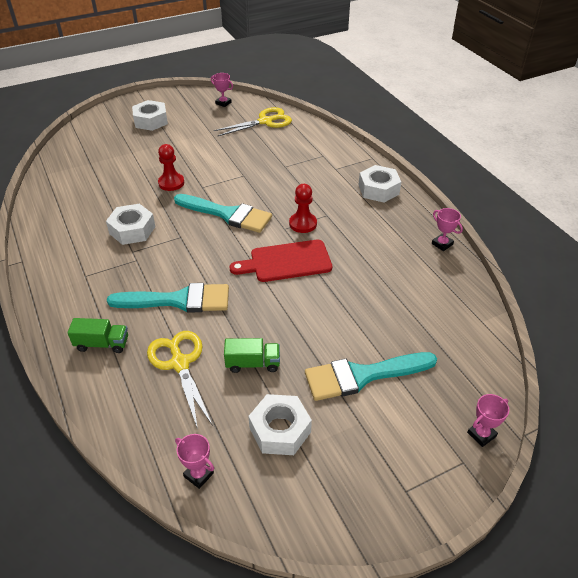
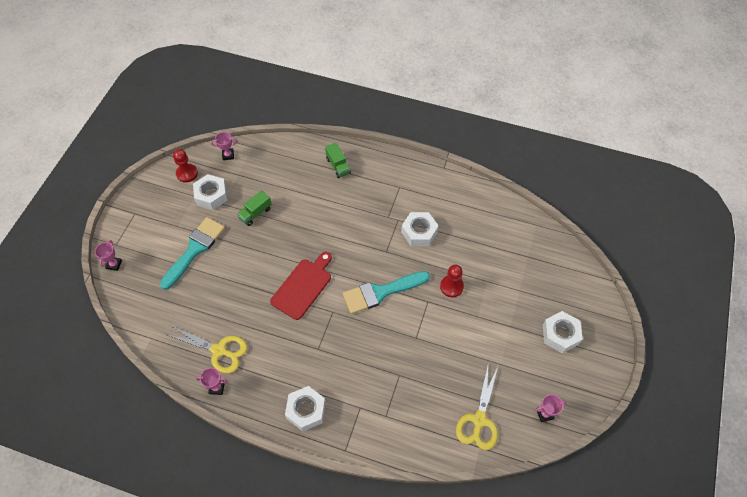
camera: 135 degrees right, 15 degrees up
green truck [67,318,128,353] -> green truck turned 75 degrees counterclockwise [325,143,351,178]
turquoise brush [107,283,229,313] -> none
yellow scissors [147,331,213,429] -> yellow scissors moved to [168,326,248,373]
red pawn [289,184,317,233] -> red pawn moved to [173,149,198,183]

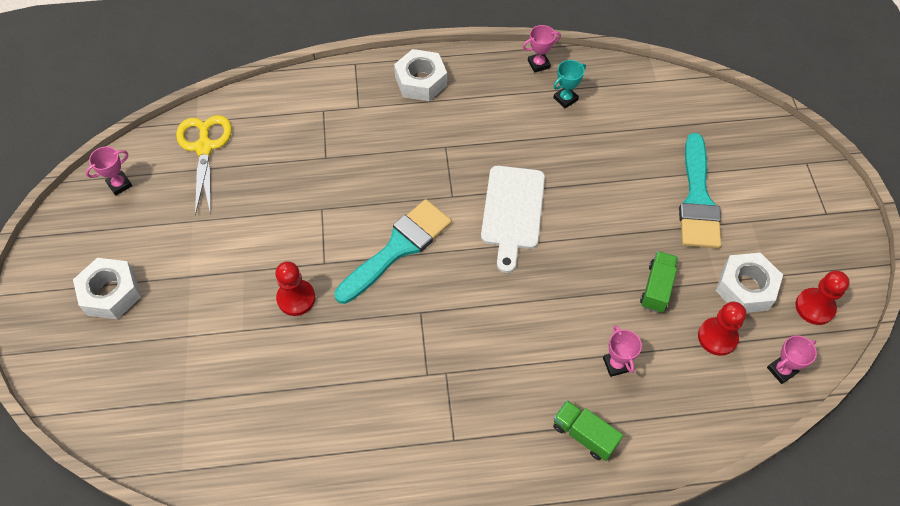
camera: 155 degrees right, 0 degrees up
pink trophy [95,240,122,271] -> pink trophy moved to [603,325,642,377]
yellow scissors [168,326,248,373] -> turquoise trophy [553,60,586,109]
red cutting board [270,252,332,320] -> white cutting board [481,166,545,273]
white nut [401,212,438,246] -> none
none -> red pawn [698,302,746,356]

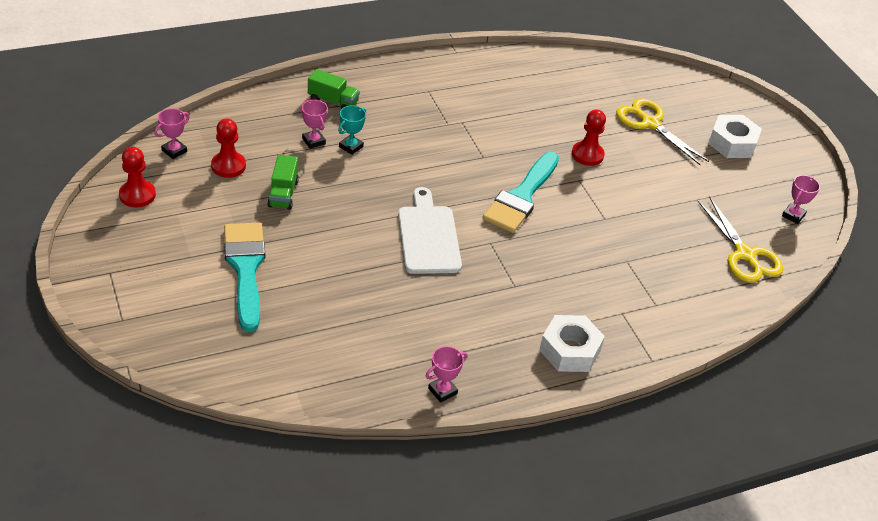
camera: 160 degrees right, 15 degrees down
turquoise trophy [553,60,586,109] -> turquoise trophy moved to [338,105,366,155]
white nut [716,253,783,313] -> none
none -> yellow scissors [616,98,709,165]

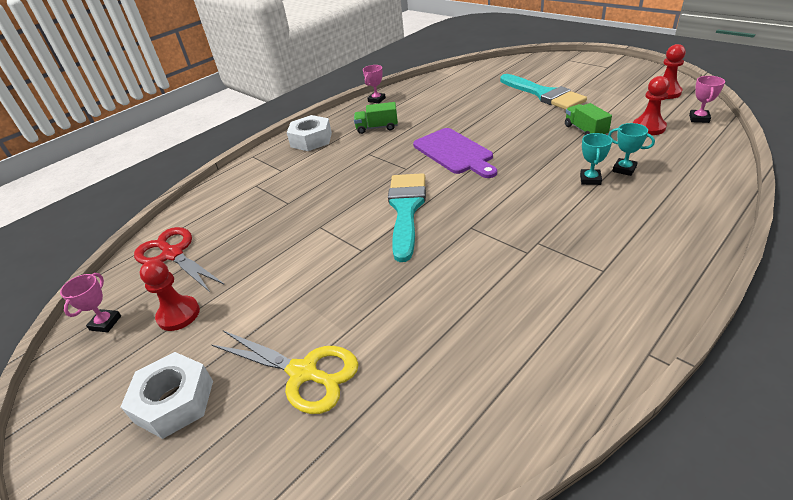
camera: 165 degrees right, 5 degrees down
pink trophy [302,100,328,149] -> turquoise trophy [608,123,655,176]
green truck [308,69,360,109] -> green truck moved to [354,102,398,134]
white cutting board [398,187,462,274] -> purple cutting board [413,128,497,178]
red pawn [572,110,606,166] -> red pawn moved to [140,260,200,331]
yellow scissors [698,197,783,283] -> red scissors [134,227,225,293]

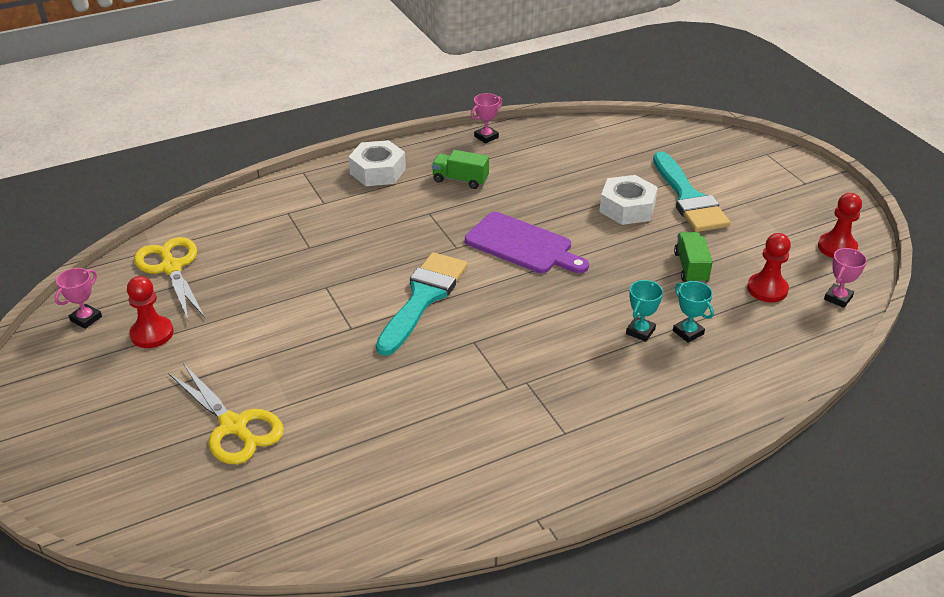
camera: 15 degrees right, 0 degrees up
white nut [121,352,213,439] -> white nut moved to [600,175,658,225]
red scissors [134,227,225,293] -> yellow scissors [134,237,205,322]
purple cutting board [413,128,497,178] -> purple cutting board turned 45 degrees counterclockwise [465,212,589,273]

